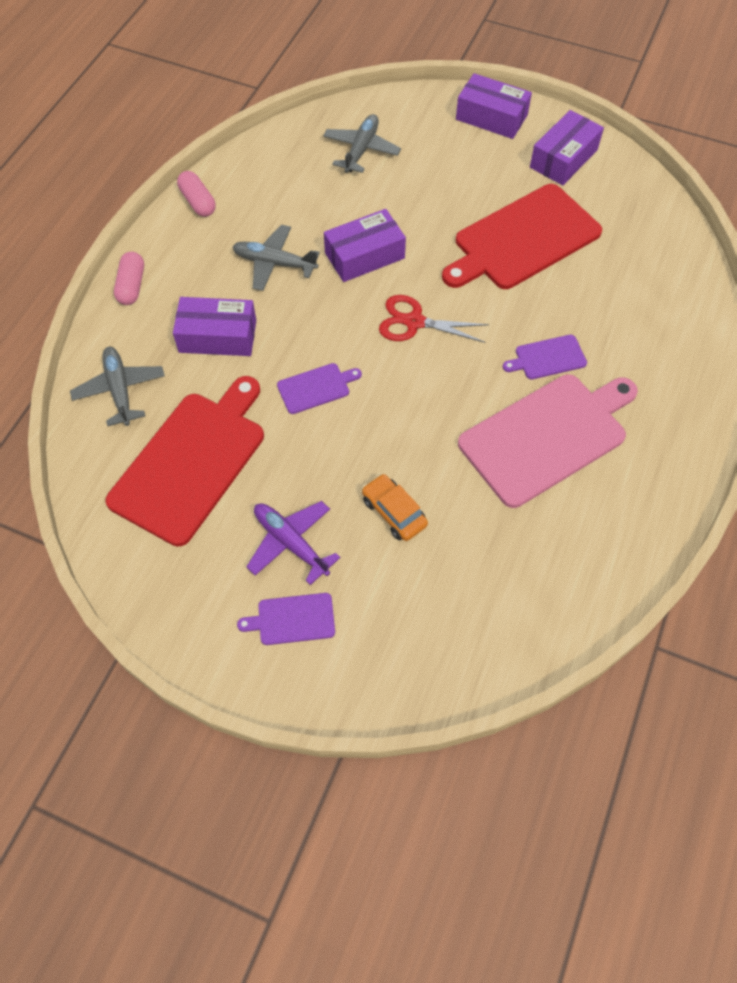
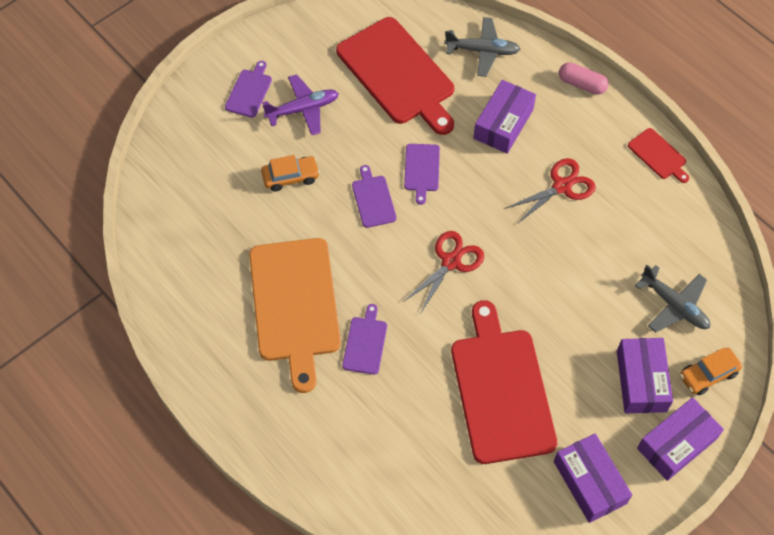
camera: 115 degrees right, 0 degrees up
pink capsule [177,171,216,217] -> red cutting board [628,128,689,183]
grey plane [233,225,320,291] -> red scissors [506,158,596,224]
purple box [324,209,406,282] -> purple box moved to [617,338,673,413]
pink cutting board [458,374,638,508] -> orange cutting board [249,238,341,393]
none -> purple cutting board [352,165,397,228]
none -> orange car [680,348,742,395]

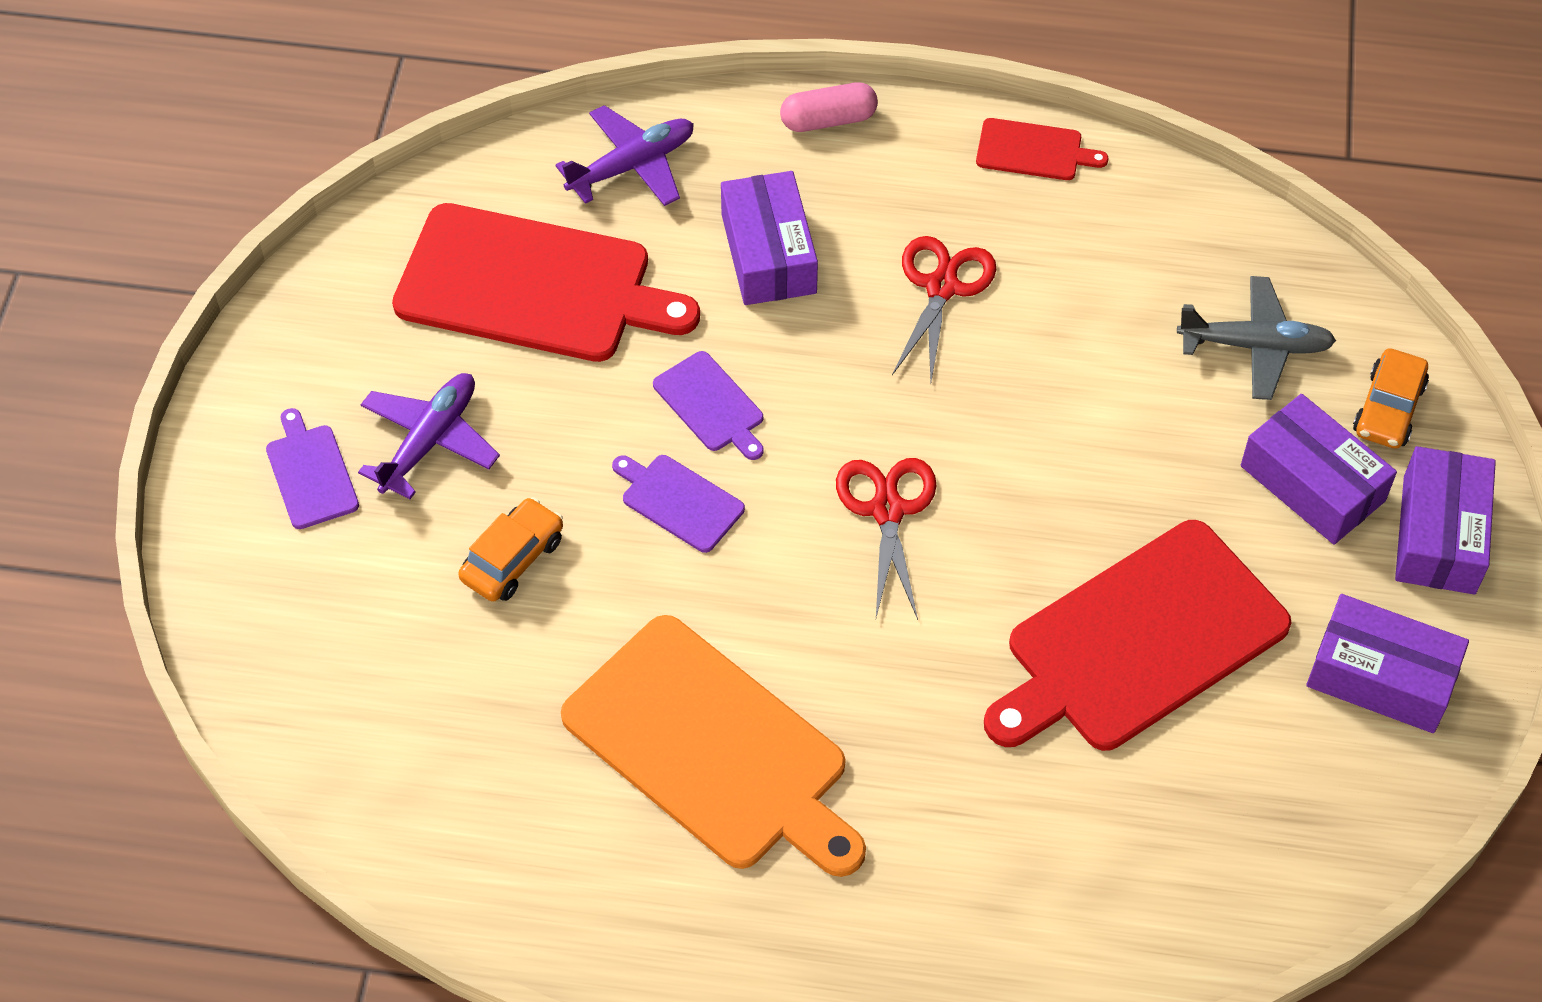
camera: 40 degrees left, 5 degrees down
purple cutting board [342,304,387,375] -> none
grey plane [444,17,520,77] -> purple plane [555,105,694,206]
red cutting board [451,300,557,464] -> red cutting board turned 75 degrees counterclockwise [984,520,1291,751]

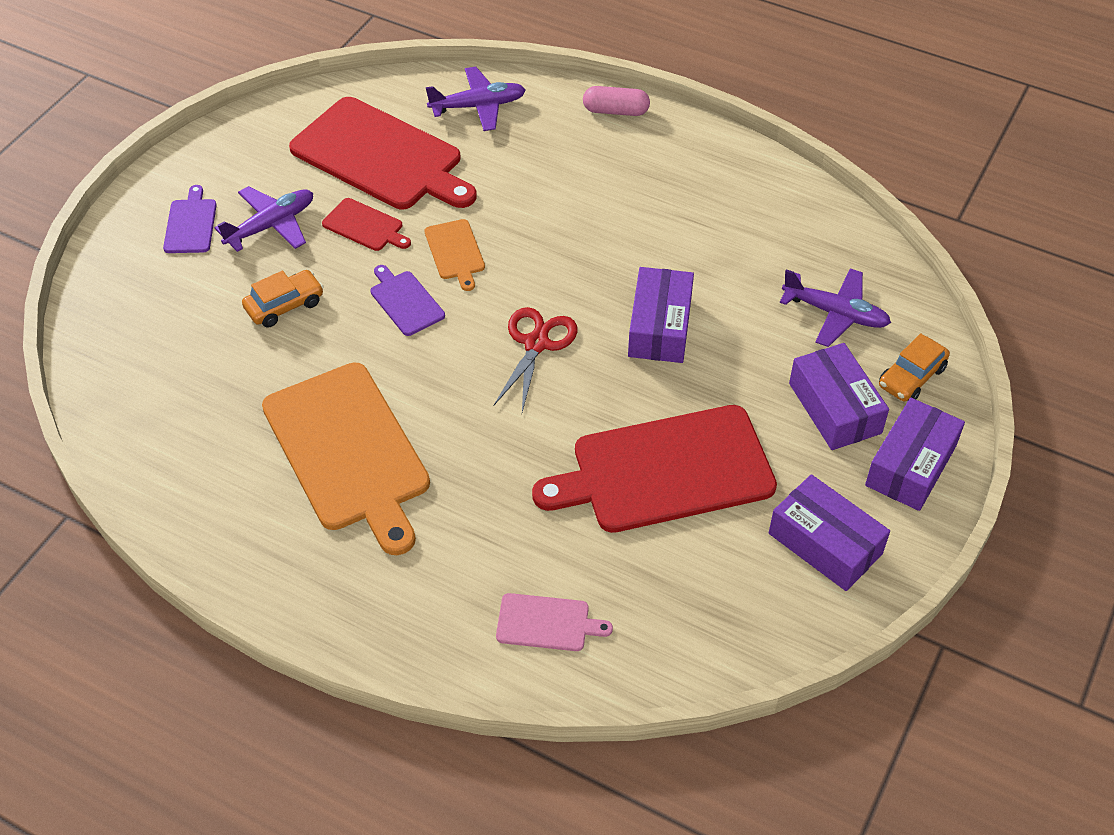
camera: 20 degrees right, 5 degrees down
purple cutting board [653,351,764,460] -> orange cutting board [425,219,485,291]
purple box [721,171,818,305] -> purple box moved to [628,267,694,363]
red scissors [892,236,996,382] -> none
red cutting board [976,118,1108,180] -> red cutting board moved to [322,198,411,251]
grey plane [1177,276,1336,400] -> purple plane [780,268,891,347]
none -> pink cutting board [496,593,613,651]

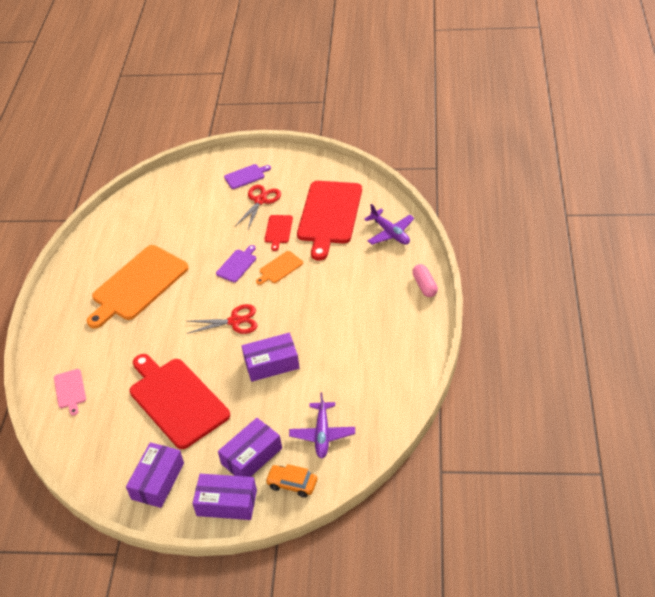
camera: 70 degrees right, 5 degrees down
purple plane [215,186,313,252] -> red scissors [235,185,281,229]
orange car [242,270,324,327] -> none

